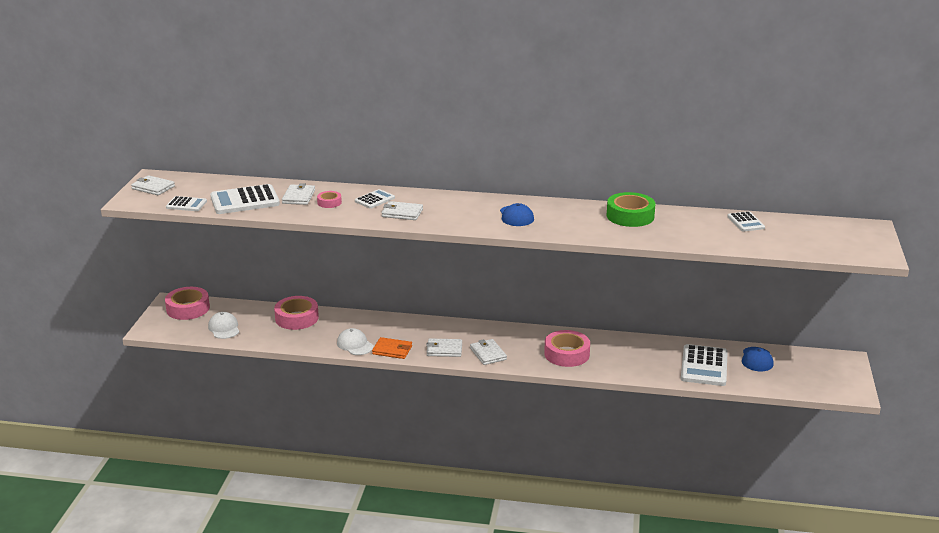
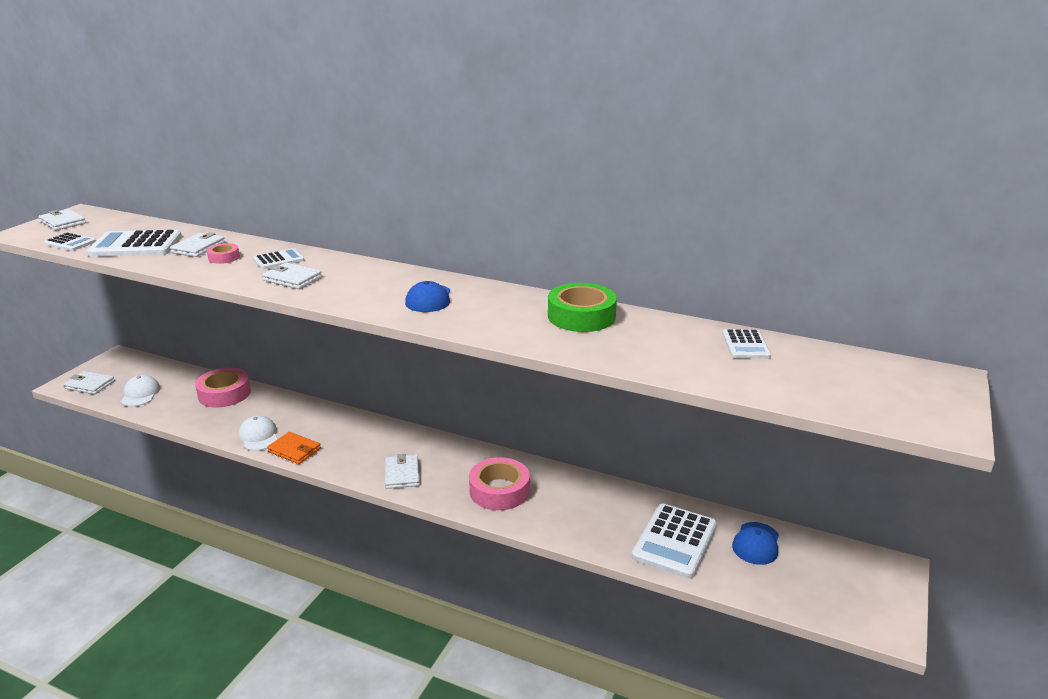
camera: 15 degrees right, 0 degrees up
pink tape [165,287,210,320] -> none
white wallet [426,338,462,357] -> white wallet moved to [63,371,115,394]

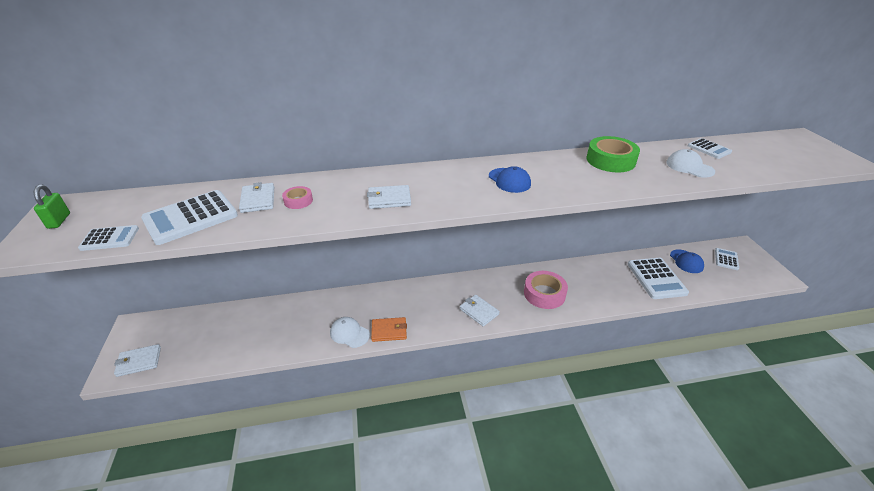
camera: 35 degrees left, 10 degrees up
white wallet [39,209,86,230] -> green padlock [34,184,70,229]
white cap [121,375,160,407] -> white cap moved to [666,149,715,178]
pink tape [195,368,251,408] -> none
white calculator [253,248,305,269] -> white calculator moved to [715,248,739,270]

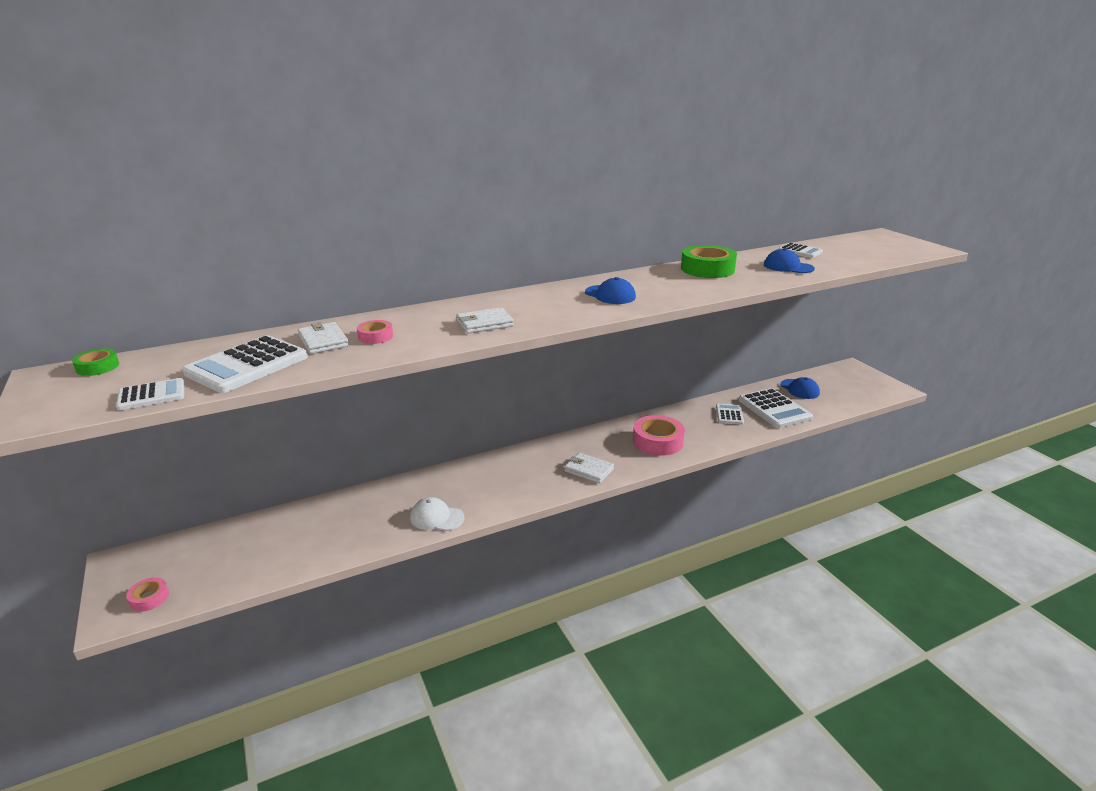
camera: 15 degrees left, 10 degrees down
green padlock [34,184,70,229] -> none
white wallet [114,344,161,377] -> pink tape [126,577,169,612]
orange wallet [371,317,407,342] -> none
white cap [666,149,715,178] -> blue cap [764,248,815,273]
white calculator [715,248,739,270] -> white calculator moved to [716,404,744,425]
none -> green tape [72,348,119,376]

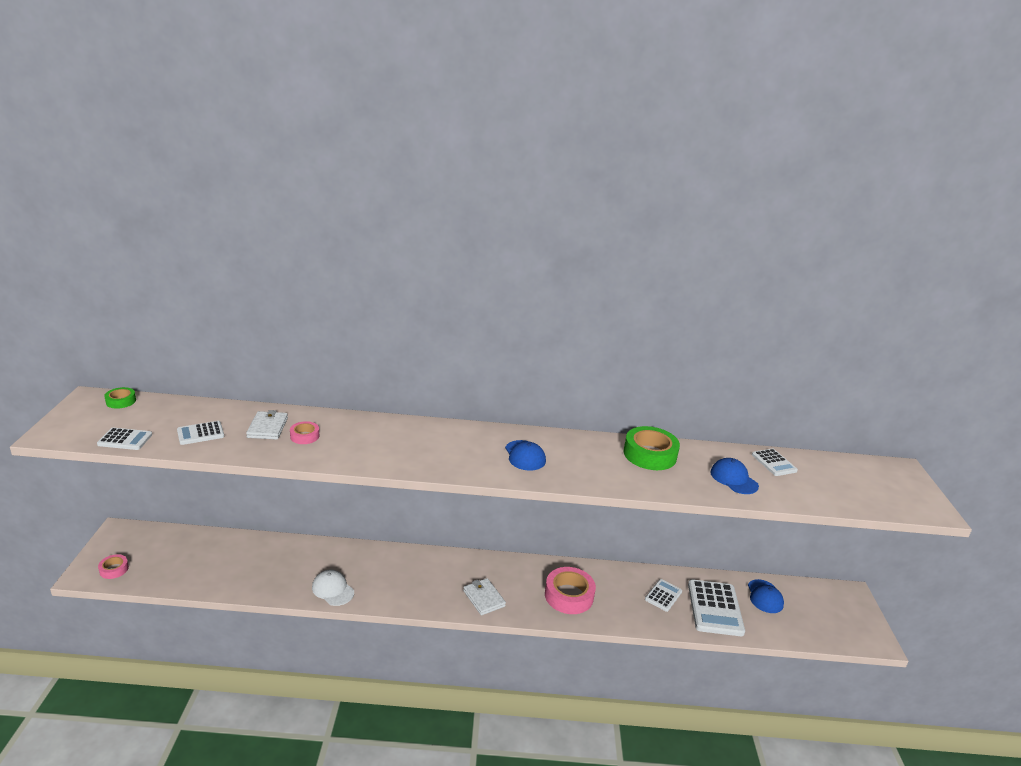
camera: 25 degrees right, 0 degrees up
white calculator [182,335,308,393] -> white calculator [177,421,224,445], size x0.55
white wallet [457,307,514,333] -> none

